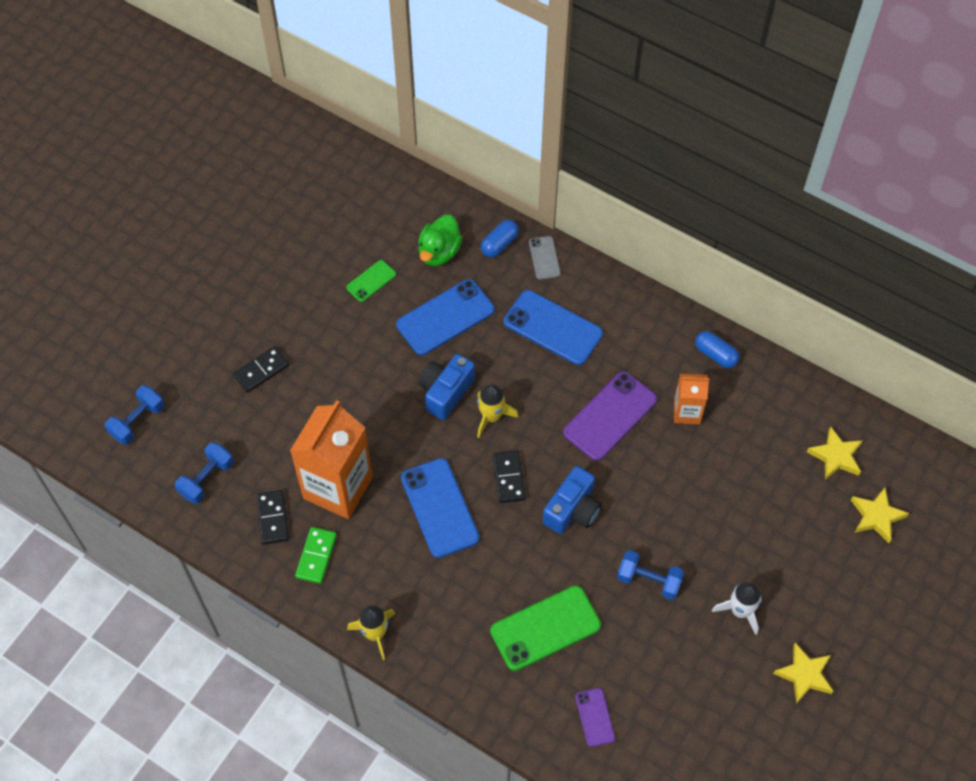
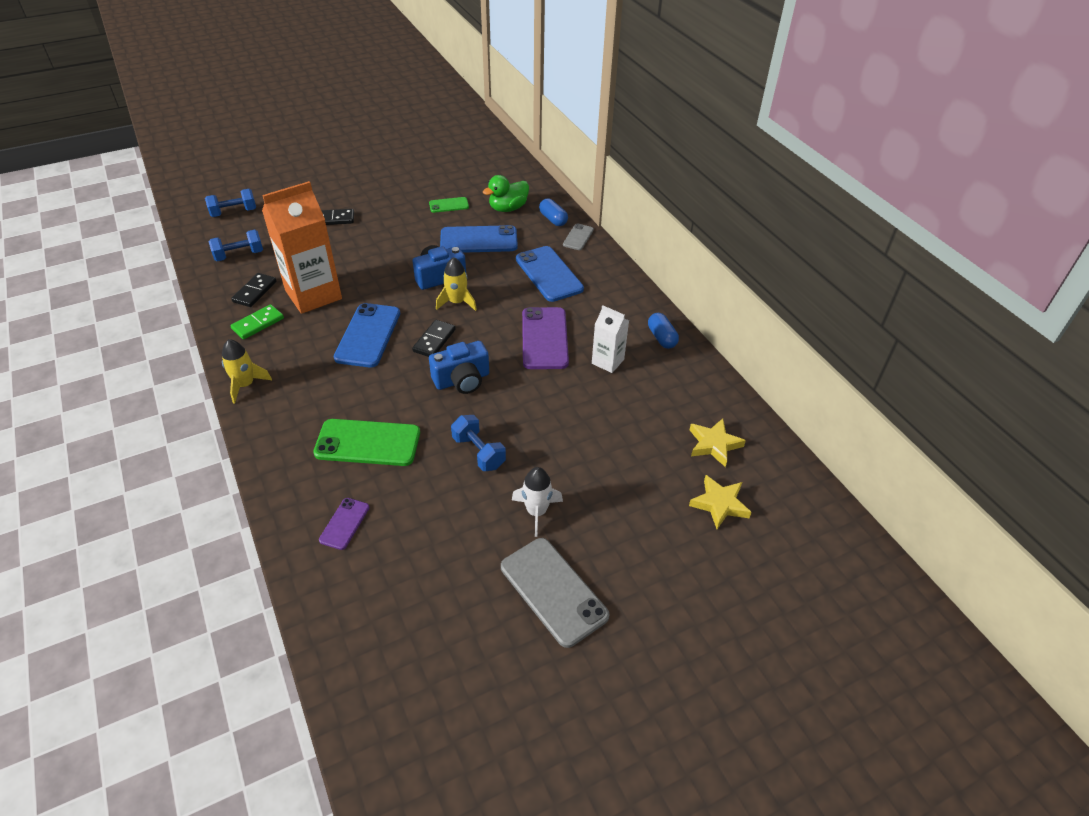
camera: 30 degrees right, 15 degrees down
blue capsule [481,220,519,258] -> blue capsule turned 75 degrees clockwise [539,198,568,226]
purple phone [563,371,657,461] -> purple phone turned 75 degrees counterclockwise [522,307,569,369]
orange carton [674,374,709,424] -> white carton [592,305,629,373]
yellow star [773,643,833,704] -> grey phone [501,538,609,648]

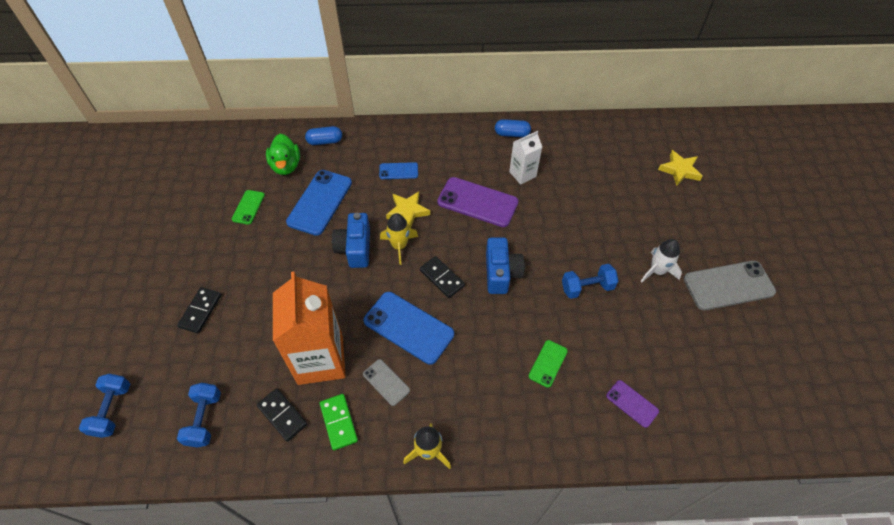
camera: 65 degrees left, 10 degrees up
green phone [313,419,420,466] -> green phone [529,340,568,388], size x0.53
blue phone [516,246,584,302] -> blue phone [379,162,418,179], size x0.53
grey phone [563,224,594,250] -> grey phone moved to [363,359,410,406]
yellow star [690,419,746,467] -> yellow star moved to [386,191,430,228]

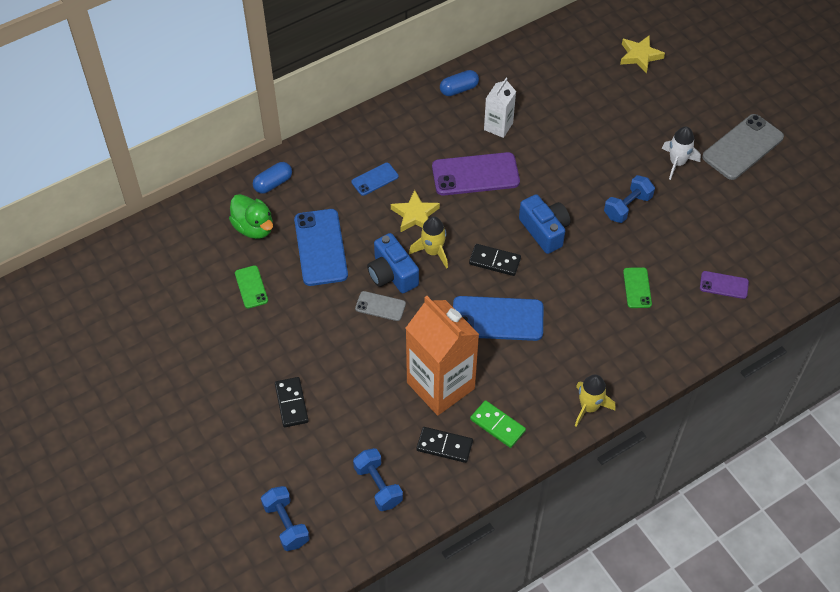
camera: 30 degrees left, 0 degrees up
grey phone [363,359,410,406] -> grey phone moved to [355,291,406,321]

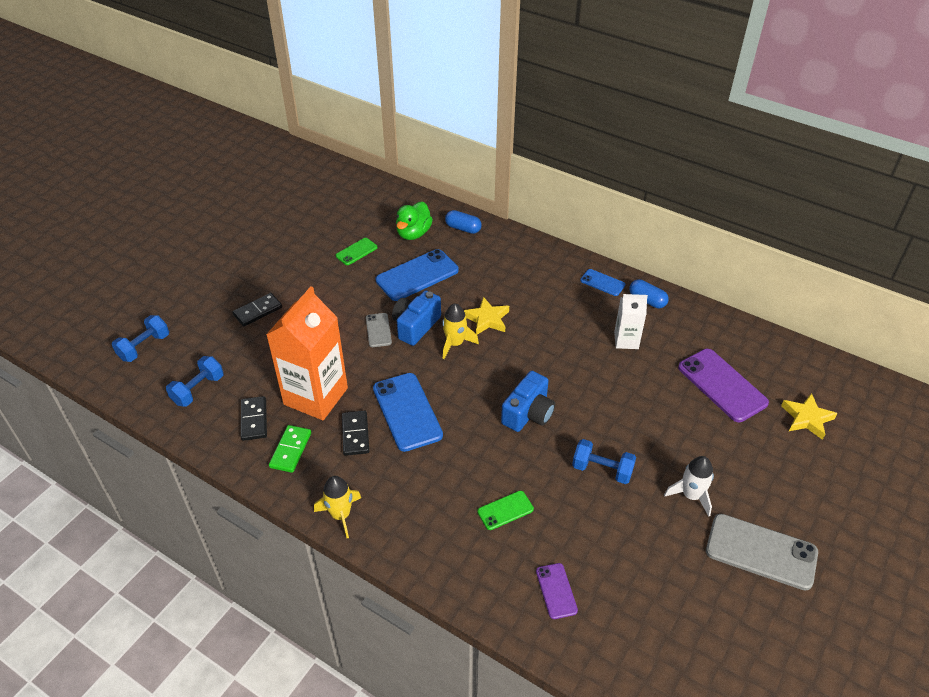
camera: 65 degrees right, 10 degrees down
blue phone [352,163,399,196] -> blue phone moved to [580,269,625,296]
purple phone [432,152,520,195] -> purple phone moved to [678,349,769,422]
black domino [469,244,521,276] -> black domino moved to [342,410,369,456]

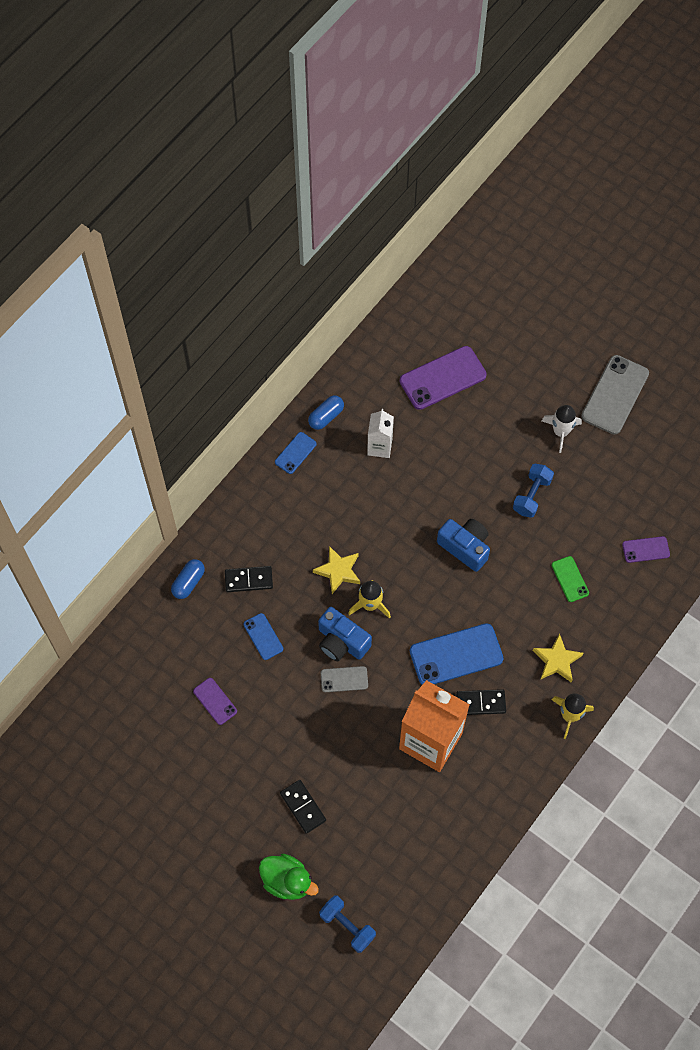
camera: 85 degrees left, 20 degrees up
blue dumbbell [166,356,224,407] -> none
black domino [241,396,267,441] -> black domino moved to [225,566,273,592]
green domino [269,425,311,473] -> none
green phone [336,238,378,265] -> purple phone [193,678,237,725]
blue phone [375,249,459,301] -> blue phone [243,613,283,660], size x0.53
green duck [396,201,433,240] -> green duck moved to [259,854,319,900]
yellow star [781,393,838,440] -> yellow star moved to [533,633,583,683]

